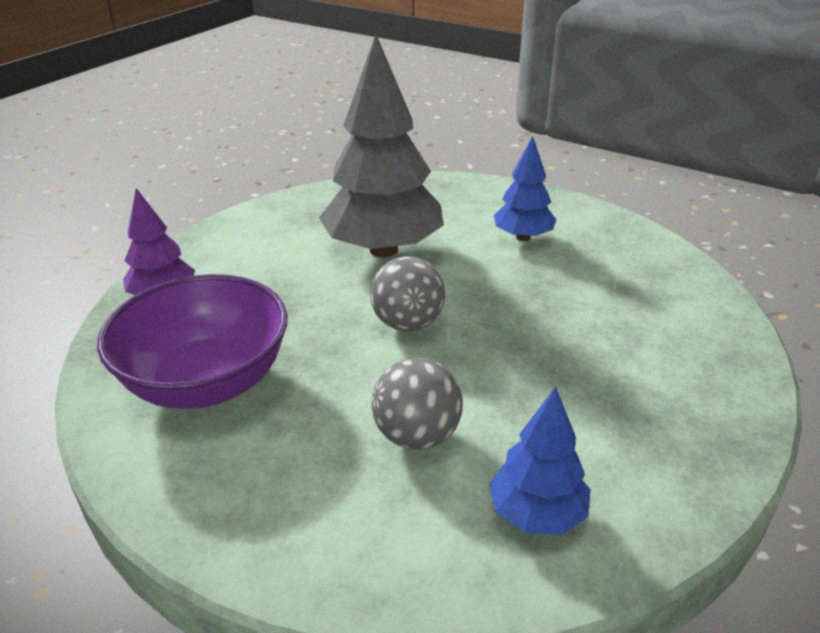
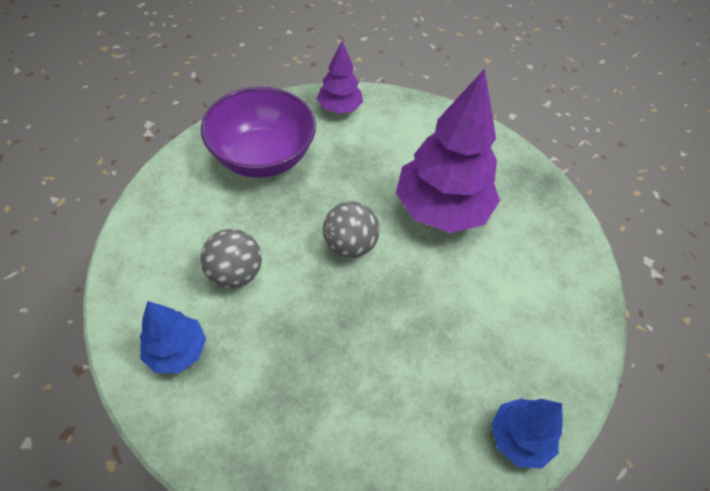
camera: 70 degrees right, 20 degrees up
grey tree [319,34,444,258] -> purple tree [396,69,500,233]
blue tree [494,136,557,241] -> blue tree moved to [491,398,563,469]

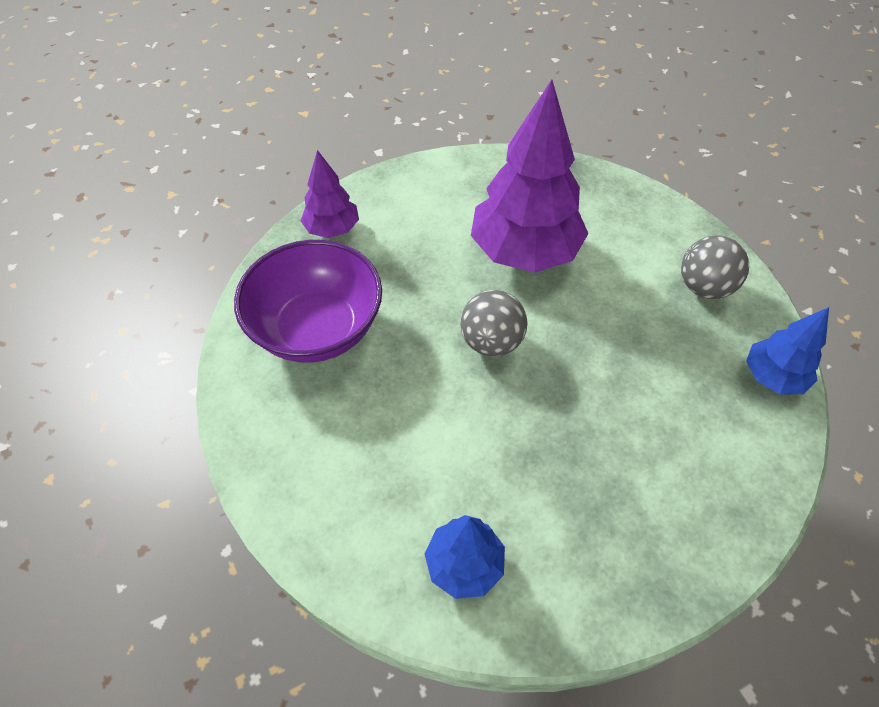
camera: 40 degrees left, 0 degrees up
grey ball [200,229,262,289] -> grey ball moved to [681,235,749,299]

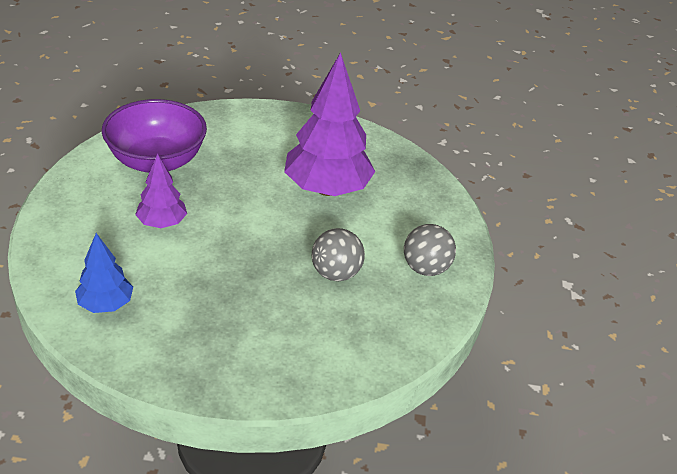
camera: 30 degrees right, 15 degrees down
purple tree [300,150,359,238] -> purple tree moved to [135,153,187,228]
grey ball [460,290,528,357] -> grey ball moved to [312,228,365,281]
blue tree [746,307,829,394] -> none

